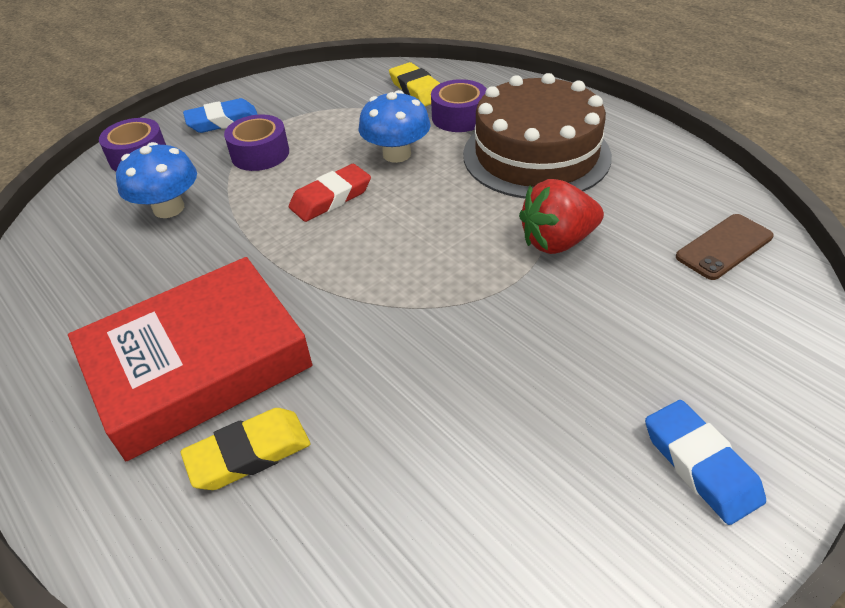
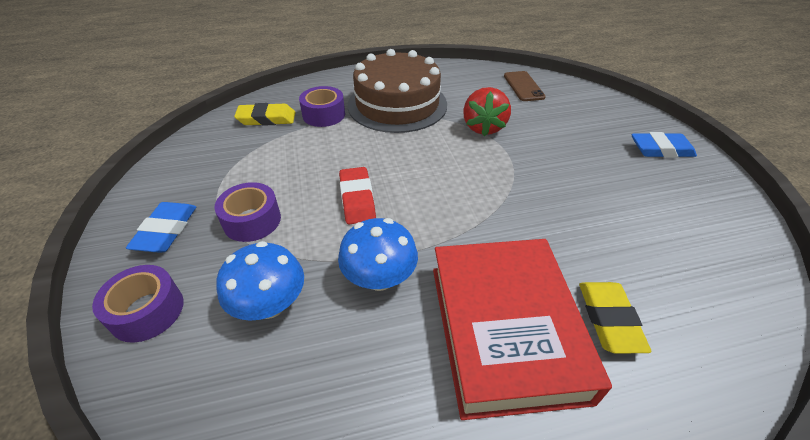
camera: 65 degrees left, 0 degrees up
blue mushroom [359,90,431,163] -> blue mushroom moved to [338,218,418,291]

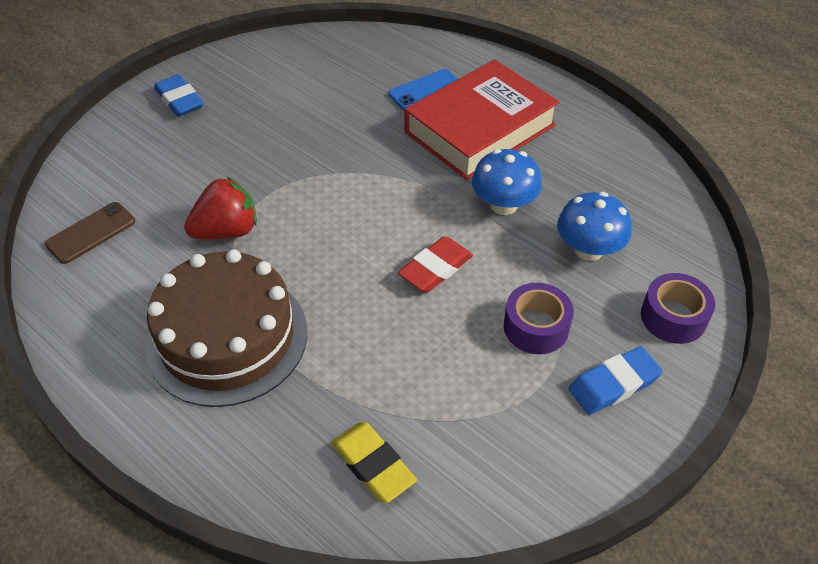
camera: 125 degrees left, 5 degrees up
purple tape [299,86,345,127] -> none
yellow eraser [579,282,651,354] -> blue phone [389,69,457,110]

